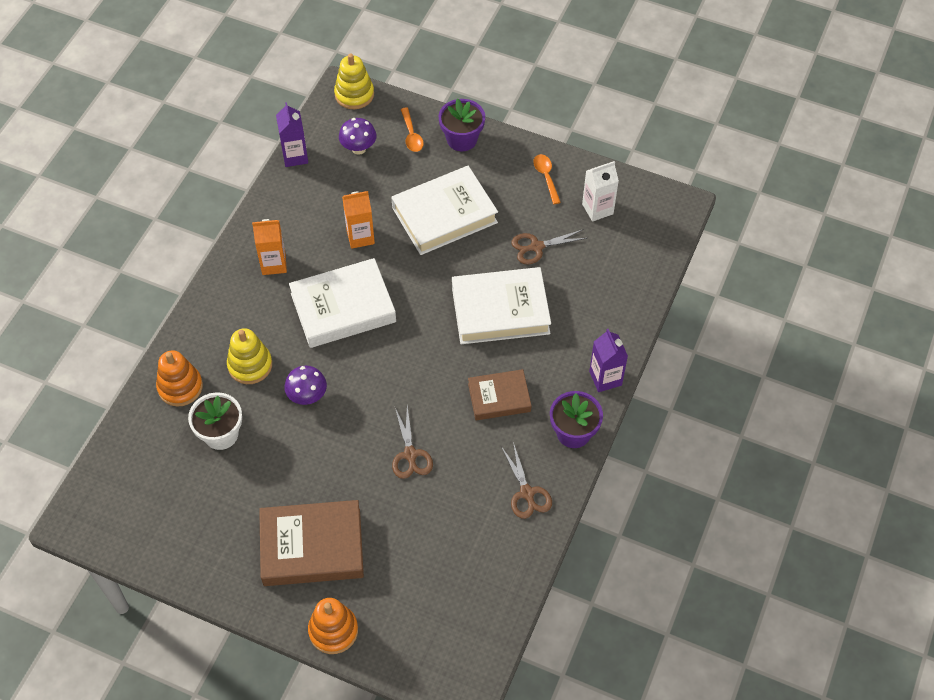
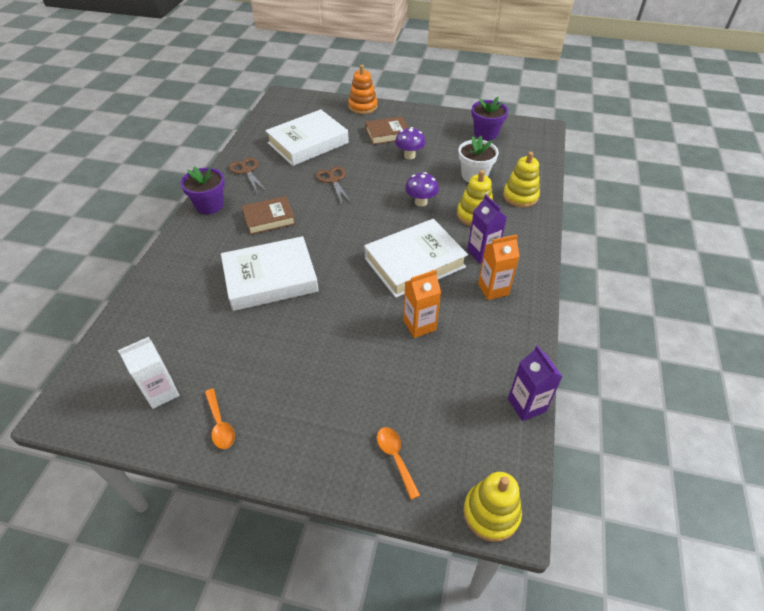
camera: 170 degrees right, 10 degrees down
orange stacking toy [156,350,203,406] -> yellow stacking toy [503,152,540,208]
brown book [259,500,364,586] -> brown book [365,116,408,145], size x0.60
purple mushroom [339,118,377,155] -> purple mushroom moved to [395,127,426,159]
white book [391,166,498,255] -> white book moved to [265,109,349,166]
purple flower pot [439,99,485,151] -> purple flower pot moved to [471,97,509,140]
brown scissors [511,229,587,265] -> none
purple carton [589,329,628,392] -> purple carton moved to [467,194,507,264]

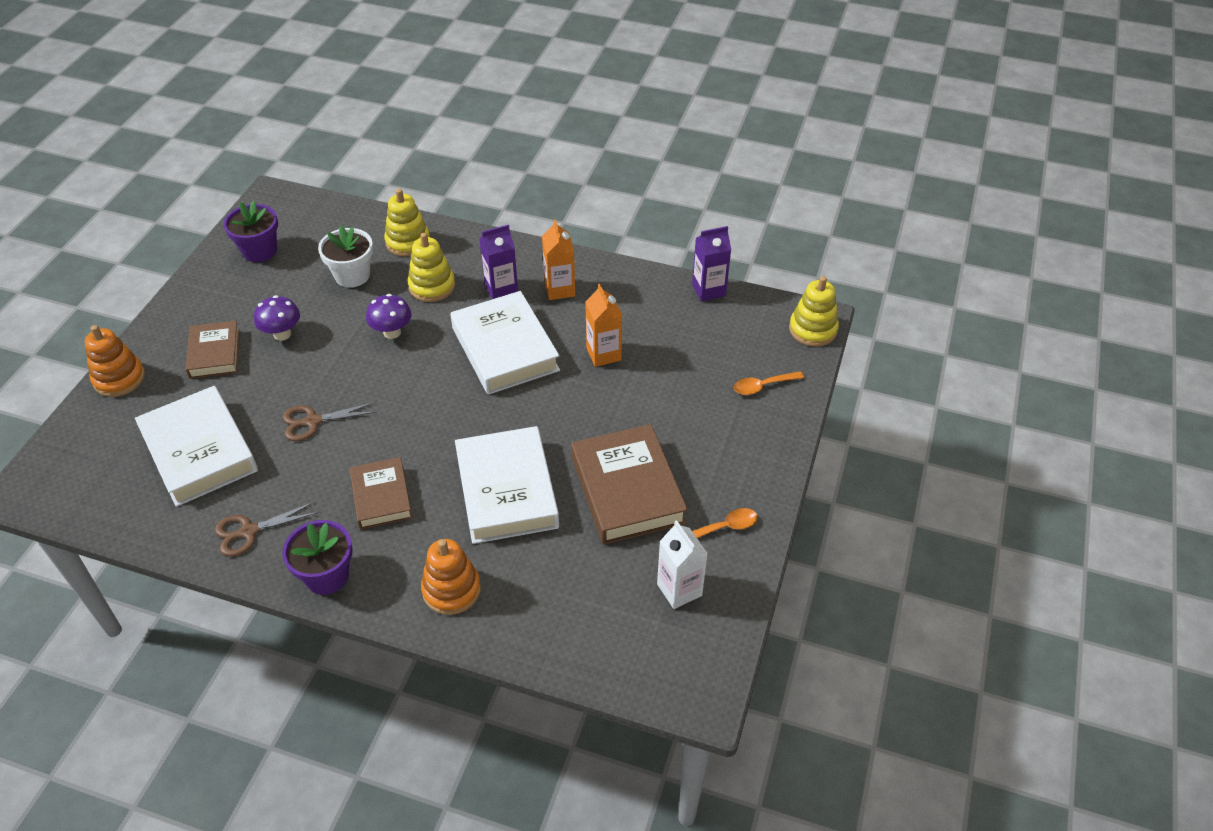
camera: 85 degrees left, 0 degrees up
none -> orange stacking toy [421,539,481,615]
none -> brown book [571,424,688,545]

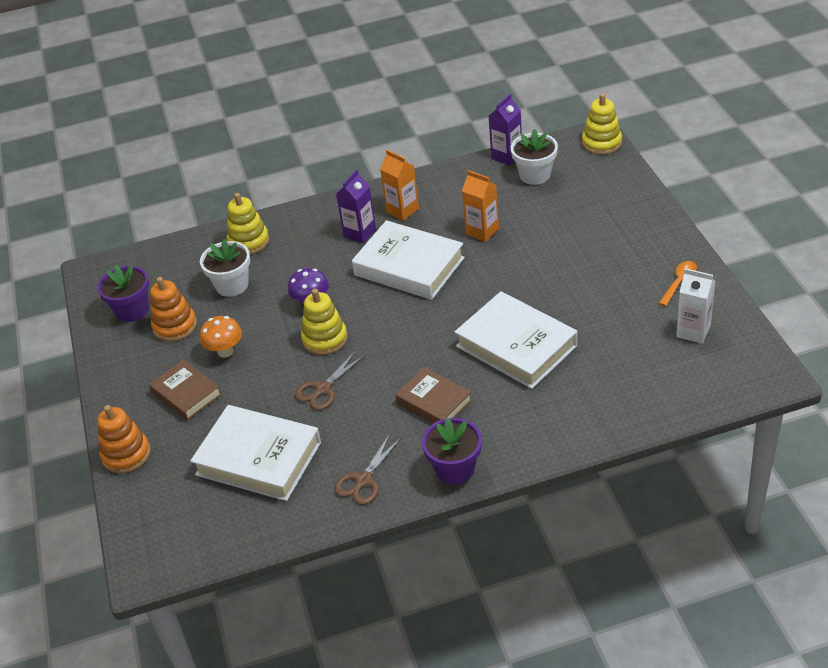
camera: 30 degrees left, 5 degrees down
purple mushroom [254,295,300,341] -> orange mushroom [200,316,242,358]
yellow stacking toy [408,233,455,302] -> yellow stacking toy moved to [301,289,348,355]
orange stacking toy [421,539,481,615] -> orange stacking toy moved to [150,277,197,342]
brown book [571,424,688,545] -> none
orange spoon [734,371,804,395] -> none
none -> white flower pot [511,129,558,185]

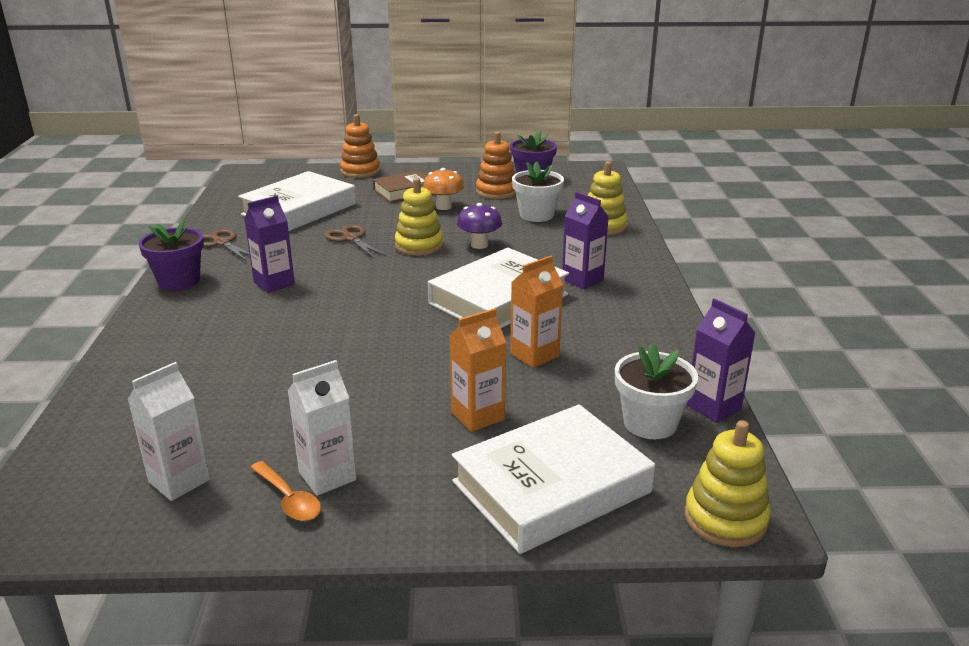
camera: 100 degrees right, 15 degrees down
orange carton [380,150,419,221] -> orange carton moved to [449,308,506,432]
brown book [395,367,472,424] -> purple carton [244,196,295,293]
white book [455,291,577,389] -> white book moved to [452,404,655,554]
none -> white carton [288,360,357,496]

